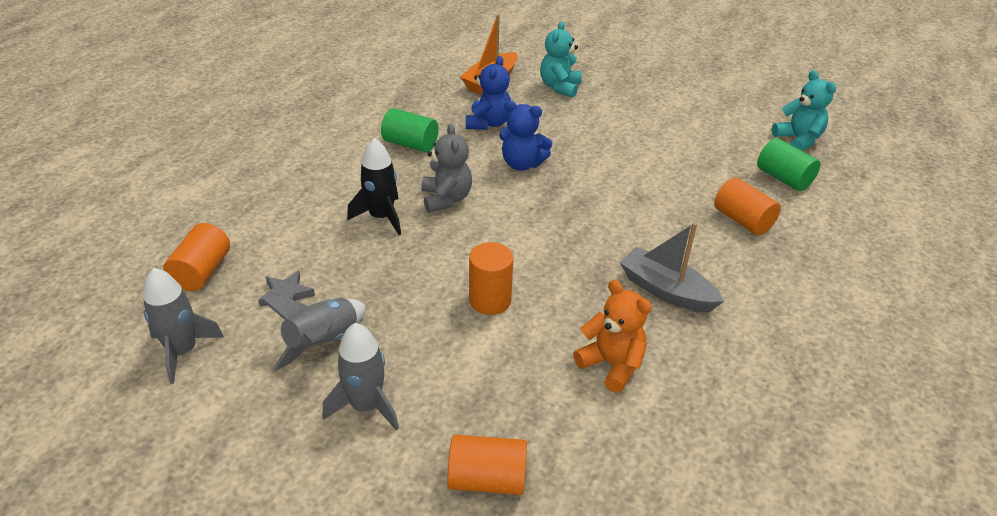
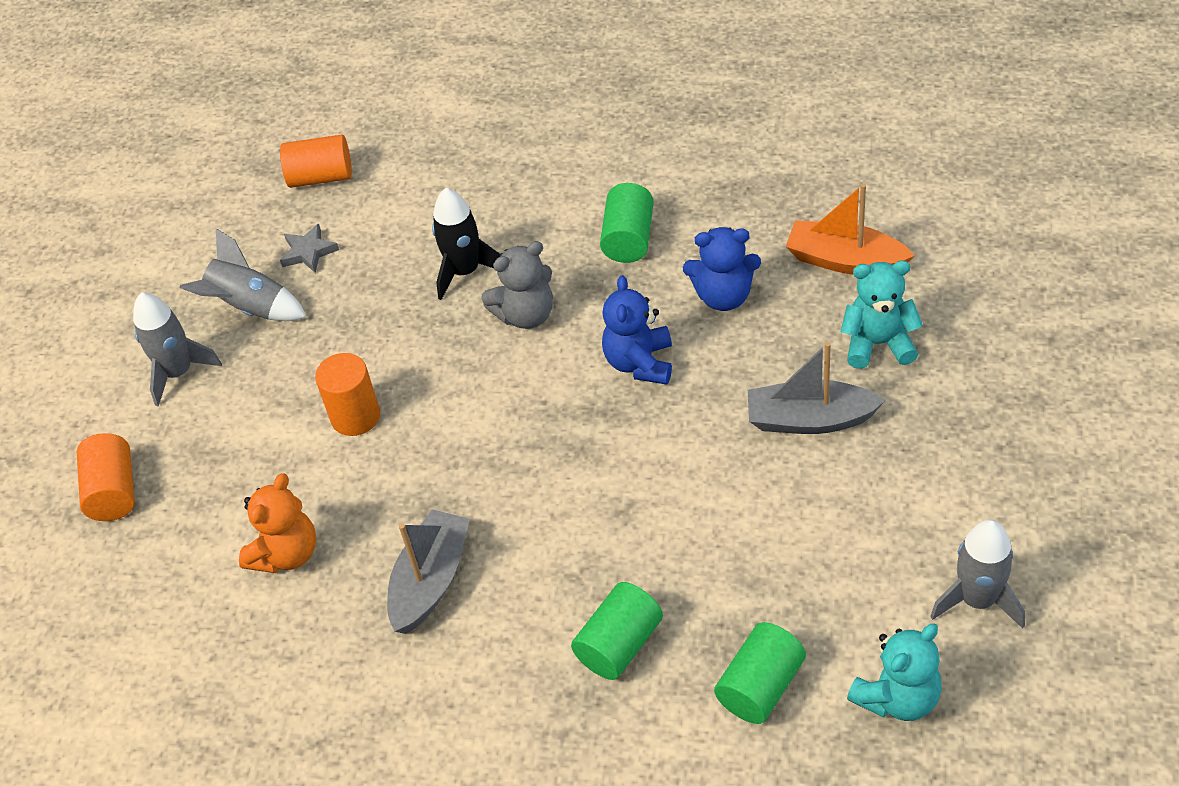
camera: 80 degrees right, 10 degrees up
grey rocket [143,268,224,384] -> grey rocket moved to [930,519,1025,629]
orange cylinder [714,177,781,235] -> green cylinder [571,582,663,680]
none -> grey boat [748,342,885,434]

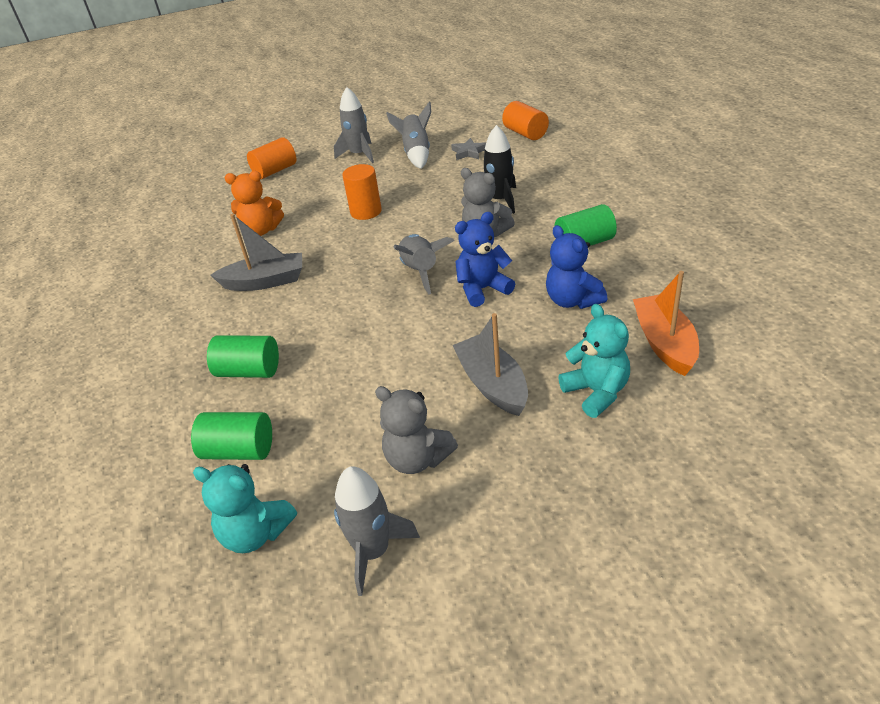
camera: 60 degrees right, 10 degrees down
none -> grey teddy bear [375,386,458,474]
none -> grey rocket [394,234,455,294]

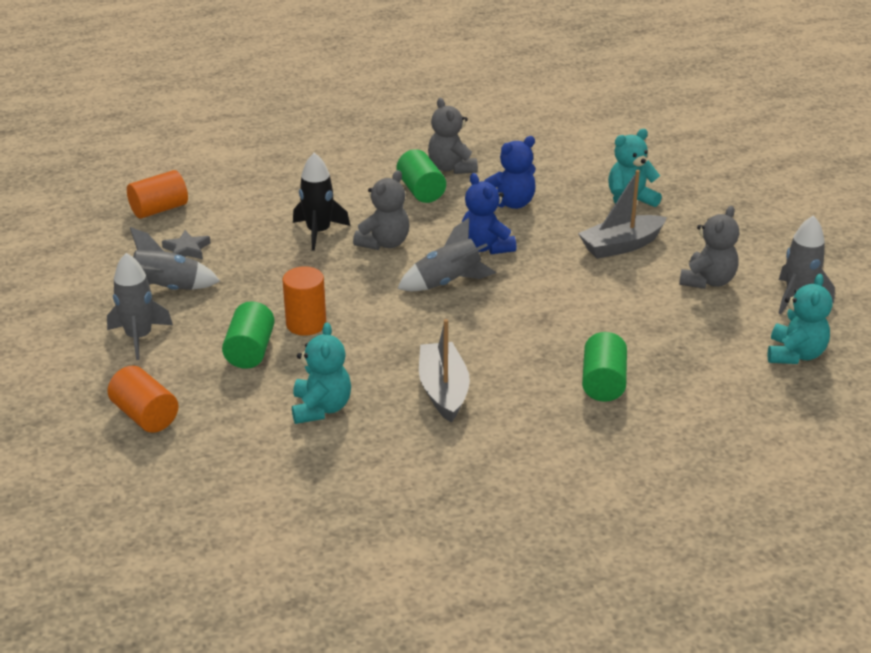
camera: 95 degrees left, 5 degrees down
green cylinder [191,412,272,460] -> green cylinder moved to [222,301,275,369]
orange teddy bear [225,171,284,236] -> turquoise teddy bear [292,322,351,424]
orange boat [633,271,699,376] -> none
none -> grey teddy bear [428,98,478,174]

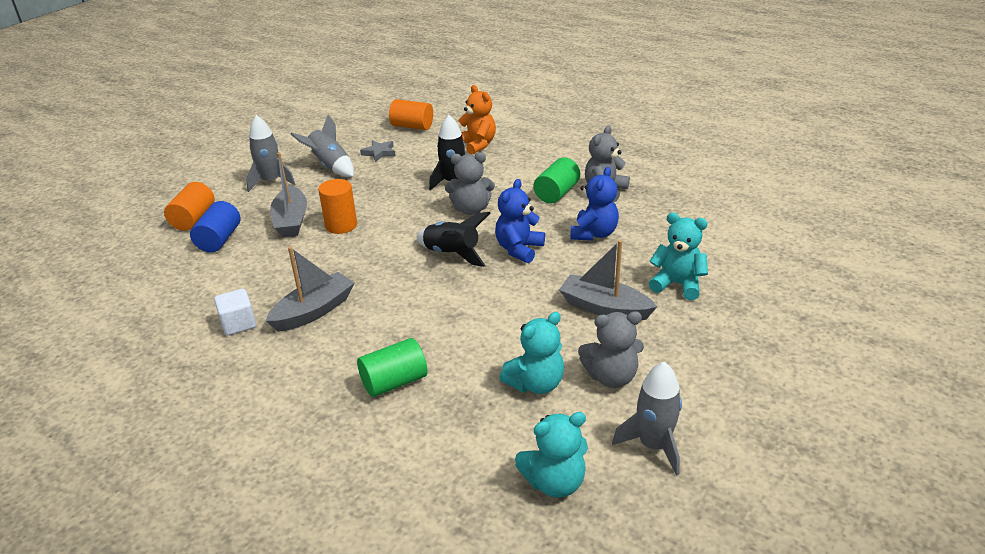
camera: 55 degrees right, 0 degrees up
green cylinder [222,301,275,369] -> grey boat [270,153,307,237]
turquoise teddy bear [292,322,351,424] -> turquoise teddy bear moved to [500,312,564,394]
grey rocket [397,218,496,291] -> black rocket [416,212,490,267]
blue teddy bear [484,136,536,209] -> blue teddy bear turned 90 degrees counterclockwise [570,167,619,241]
none -> blue cylinder [190,201,240,253]
none -> white cube [214,289,256,335]
none -> orange teddy bear [458,85,496,154]

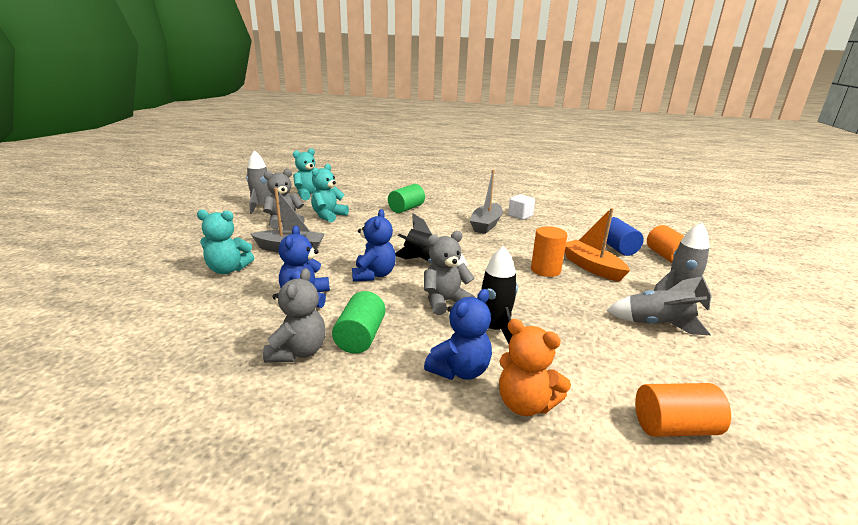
camera: 155 degrees right, 10 degrees down
grey boat [270,153,307,237] -> orange boat [565,208,630,282]
grey star [360,140,396,162] -> none
none -> blue teddy bear [424,289,492,380]

